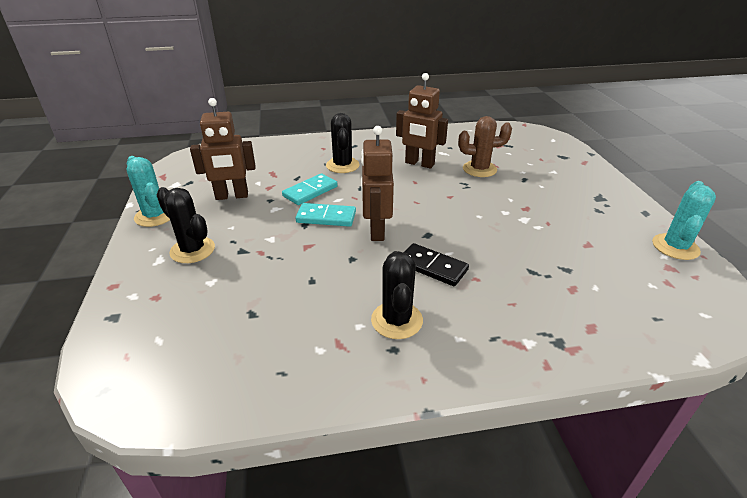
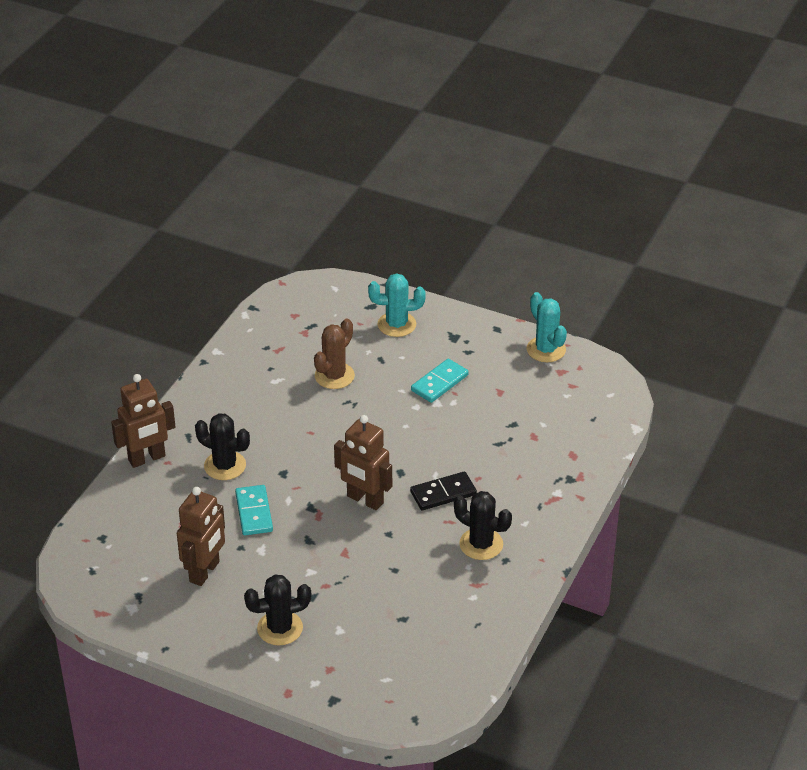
camera: 55 degrees left, 5 degrees up
turquoise cactus [127,156,170,227] -> turquoise cactus moved to [368,273,426,337]
turquoise domino [295,203,356,227] -> turquoise domino moved to [411,359,469,403]
brown robot [396,73,448,169] -> brown robot moved to [111,374,175,468]

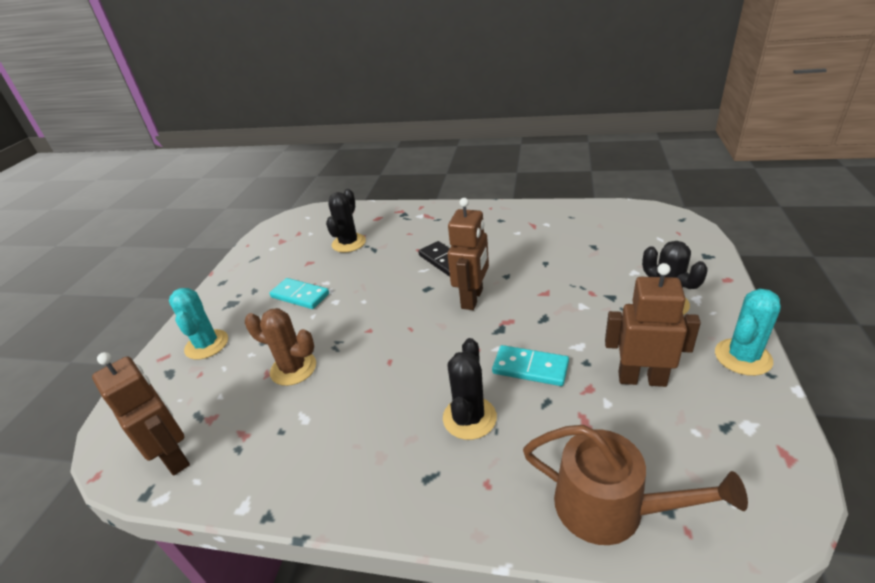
camera: 100 degrees left, 5 degrees down
brown robot [111,374,175,468] -> brown robot moved to [92,352,190,476]
turquoise domino [235,485,273,535] -> turquoise domino turned 45 degrees clockwise [492,345,569,386]
black cactus [454,491,512,560] -> black cactus moved to [326,189,366,252]
turquoise cactus [526,292,567,362] -> turquoise cactus moved to [715,289,781,376]
none -> brown watering can [523,425,748,545]

